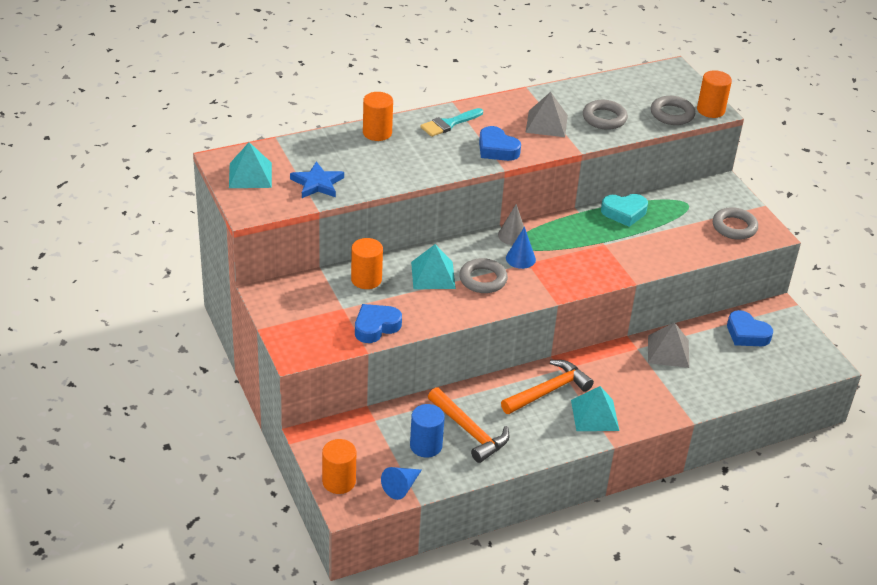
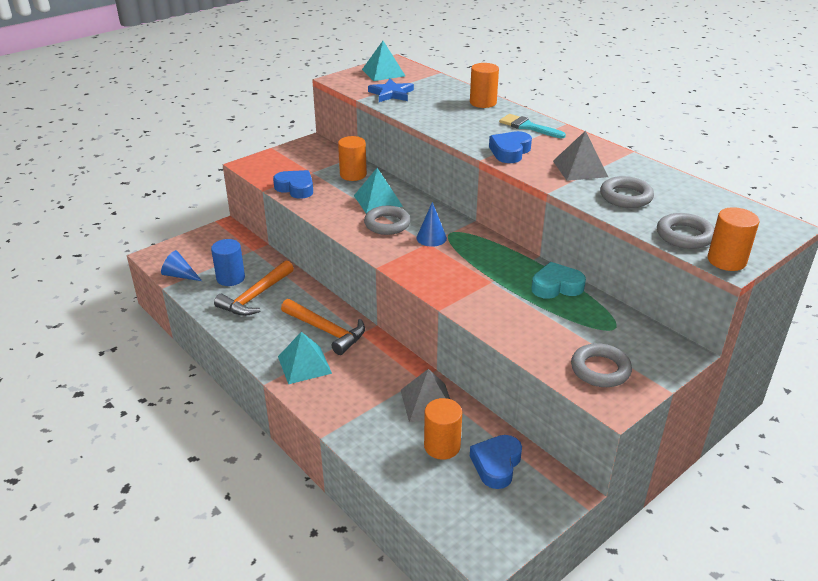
camera: 75 degrees right, 5 degrees down
orange cylinder [322,439,356,494] -> orange cylinder moved to [424,398,462,460]
grey cone [498,204,524,245] -> none
turquoise heart [601,194,648,227] -> turquoise heart turned 105 degrees clockwise [531,262,586,299]

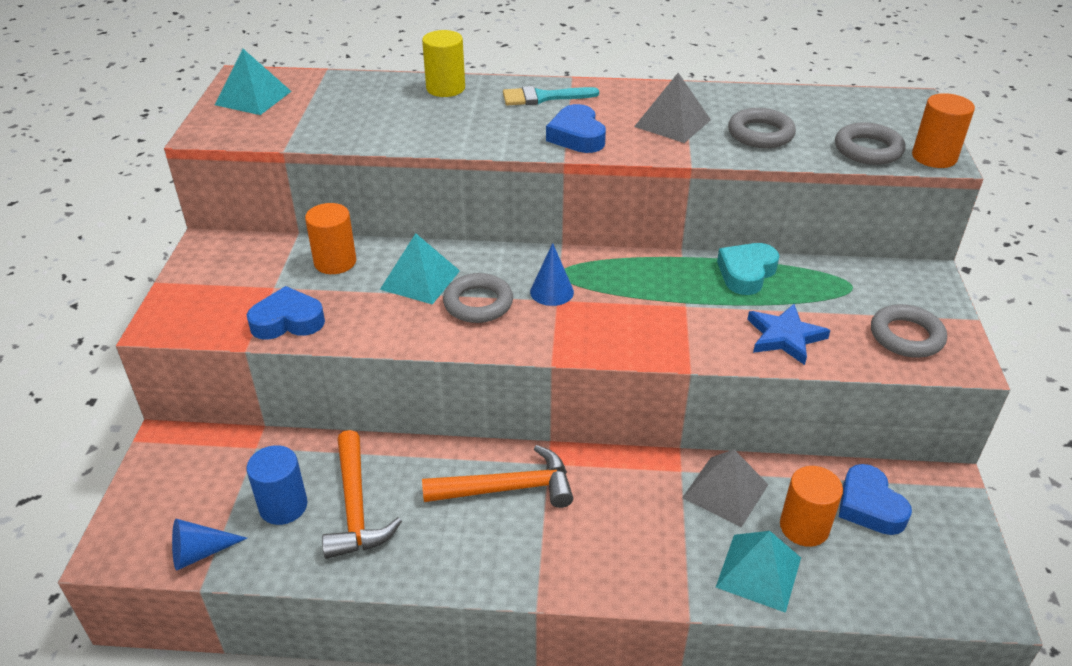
camera: 45 degrees left, 5 degrees up
turquoise pyramid [278,332,332,384] -> turquoise pyramid moved to [716,531,801,613]
blue star [368,79,414,102] -> blue star moved to [747,304,831,365]
orange cylinder [470,63,499,108] -> yellow cylinder [422,30,465,97]

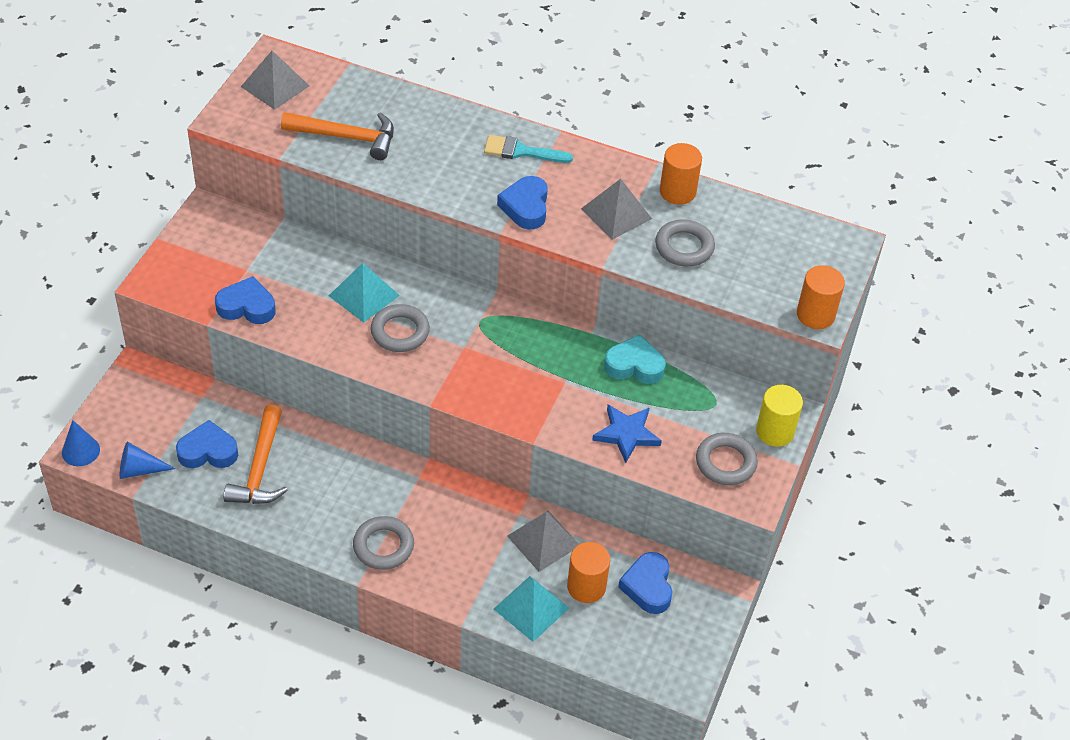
camera: 15 degrees right, 10 degrees up
turquoise pyramid [215,49,292,115] -> grey pyramid [241,51,309,110]
blue cylinder [246,445,307,525] -> blue heart [176,420,238,468]
orange cylinder [305,203,356,274] -> orange cylinder moved to [660,143,702,205]
yellow cylinder [422,30,465,97] -> yellow cylinder moved to [756,385,803,447]
orange hammer [422,445,573,508] -> orange hammer moved to [281,112,394,160]
blue cone [530,243,574,306] -> blue cone moved to [62,420,100,466]
turquoise heart [717,243,779,295] -> turquoise heart turned 45 degrees clockwise [604,334,666,384]
grey ring [835,123,906,165] -> grey ring moved to [353,516,414,570]

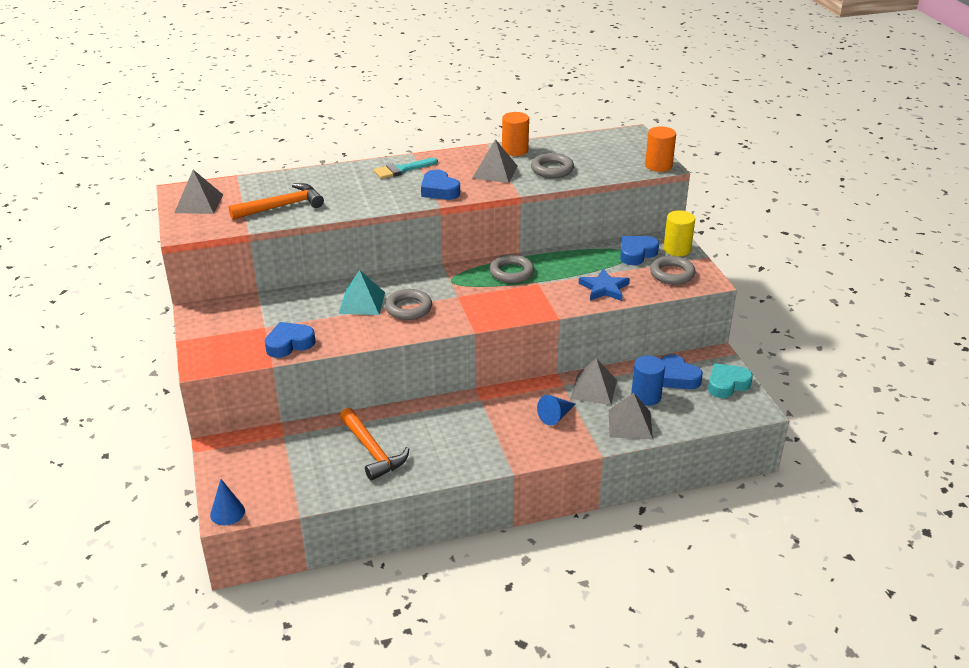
camera: 35 degrees left, 15 degrees down
blue cone [120,441,176,479] -> blue cone moved to [537,395,575,426]
blue heart [176,420,238,468] -> blue heart moved to [620,236,659,265]
grey ring [353,516,414,570] -> grey ring moved to [490,254,534,283]
turquoise pyramid [494,576,569,642] -> grey pyramid [609,393,653,440]
orange cylinder [567,542,610,603] -> blue cylinder [631,356,665,406]
turquoise heart [604,334,666,384] -> turquoise heart moved to [708,363,753,398]

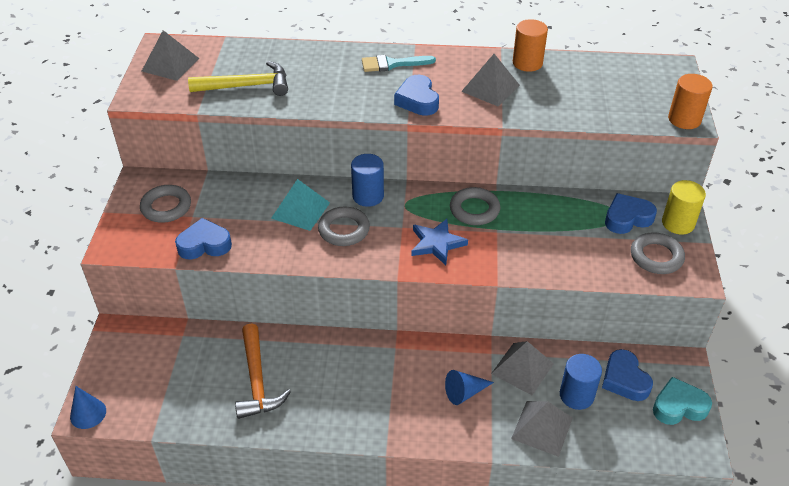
camera: 20 degrees right, 10 degrees up
orange hammer [229,183,324,220] -> yellow hammer [188,61,288,96]
grey ring [531,153,574,178] -> grey ring moved to [140,185,191,223]
blue star [579,269,630,301] -> blue star moved to [411,219,468,265]
none -> blue cylinder [351,154,384,207]

